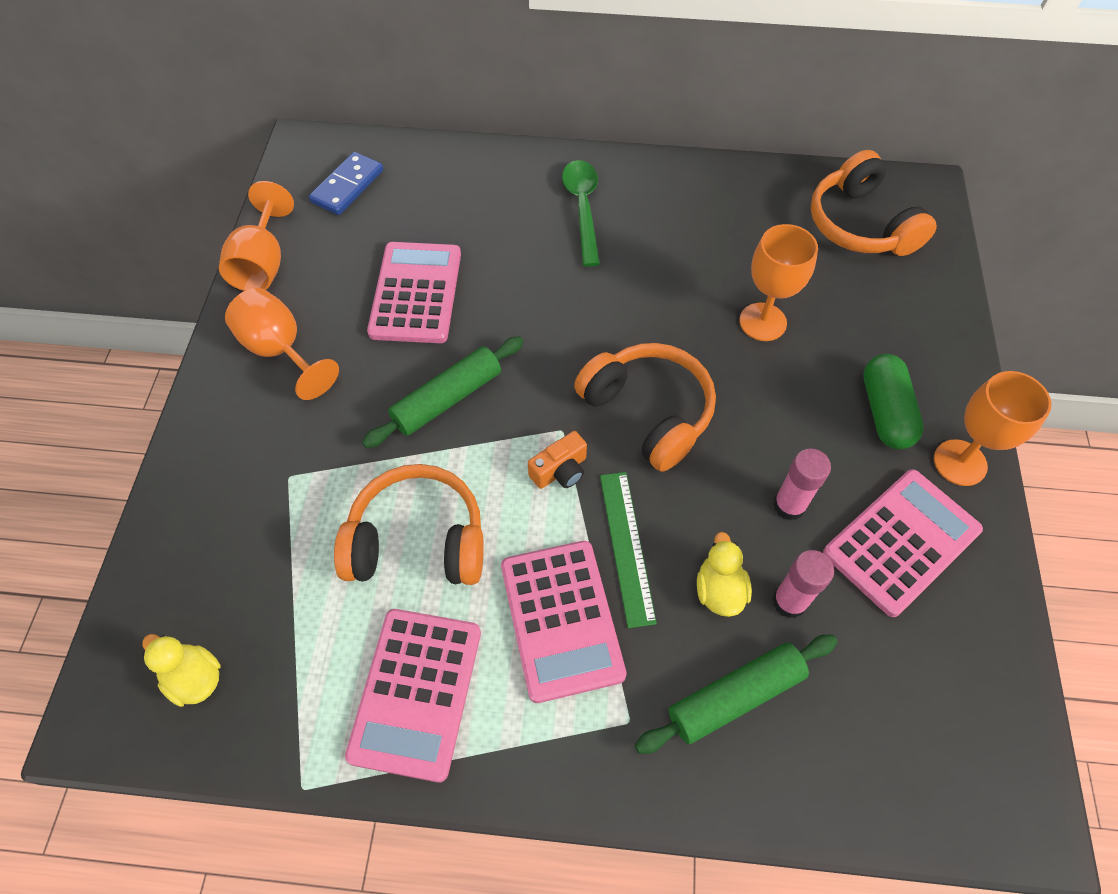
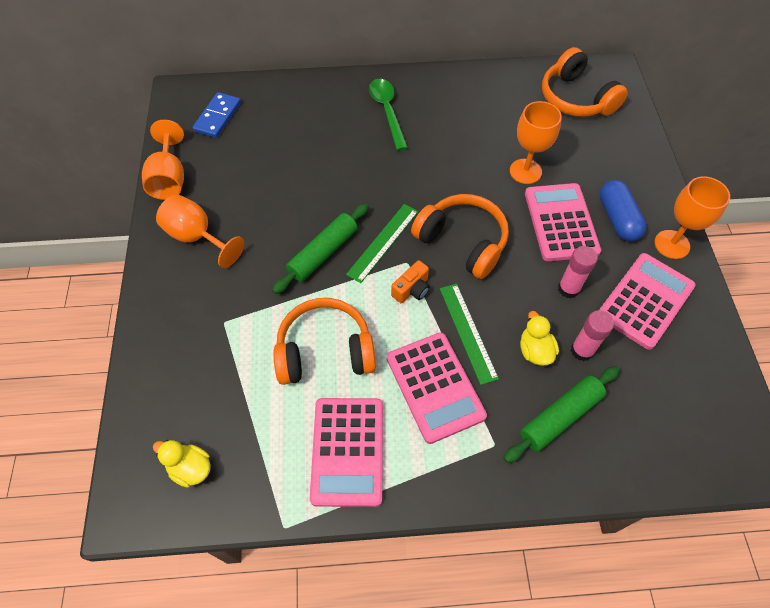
camera: 10 degrees left, 0 degrees up
pink calculator [367,242,461,343] -> pink calculator moved to [525,183,601,261]
green capsule [863,354,924,449] -> blue capsule [599,180,647,242]
none -> green ruler [346,204,418,283]

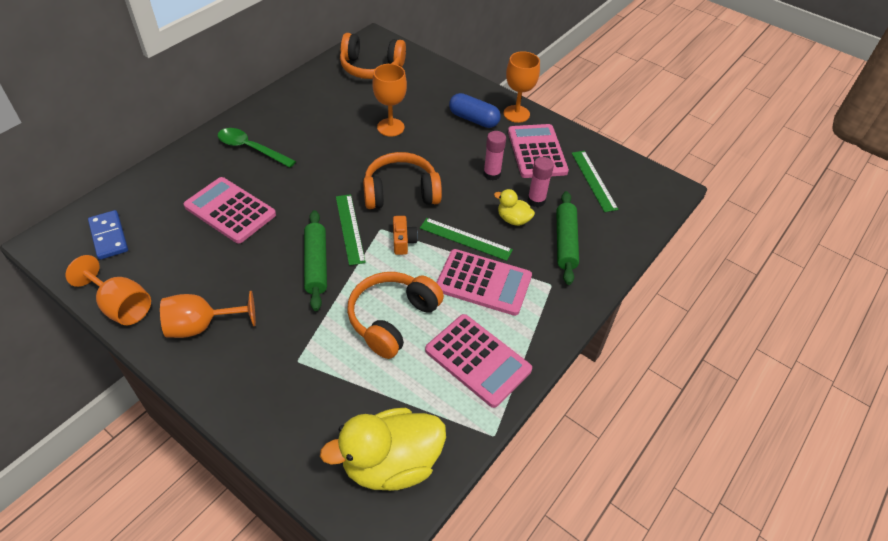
camera: 50 degrees left, 10 degrees down
yellow duck [153,440,211,488] -> yellow duck [320,408,446,491], size x2.05
pink calculator [525,183,601,261] -> pink calculator moved to [183,177,276,243]
none -> green ruler [571,151,618,212]

